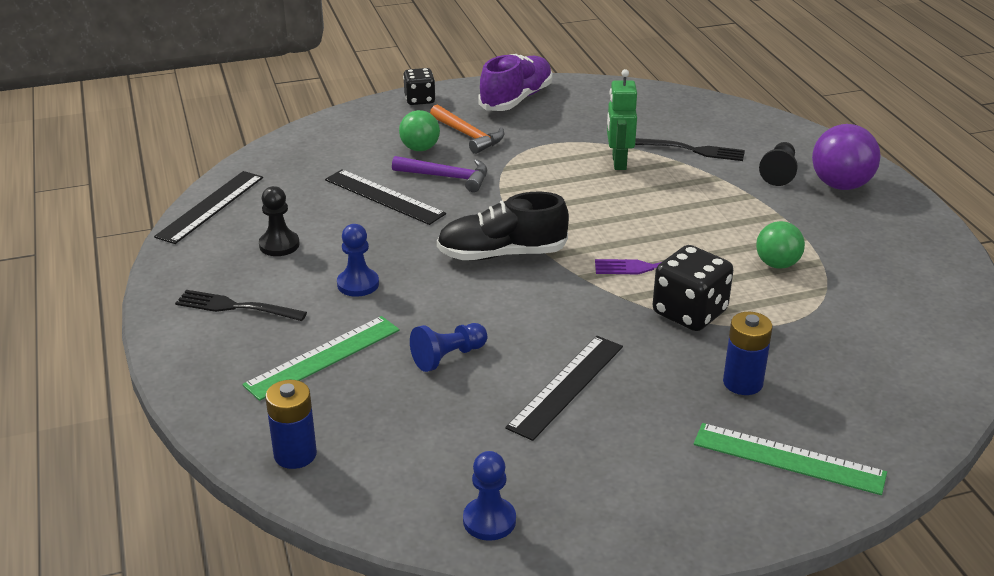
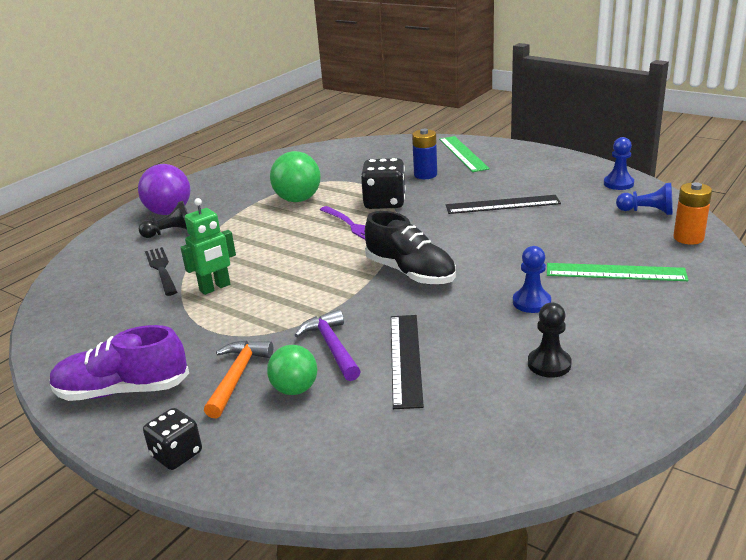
camera: 125 degrees left, 5 degrees down
black ruler [154,171,263,244] -> none
black fork [175,290,307,321] -> none
blue battery [265,380,317,469] -> orange battery [673,182,712,245]
blue pawn [410,323,487,372] -> blue pawn moved to [616,183,673,215]
green ball [756,221,805,269] -> green ball [270,151,321,202], size x1.53

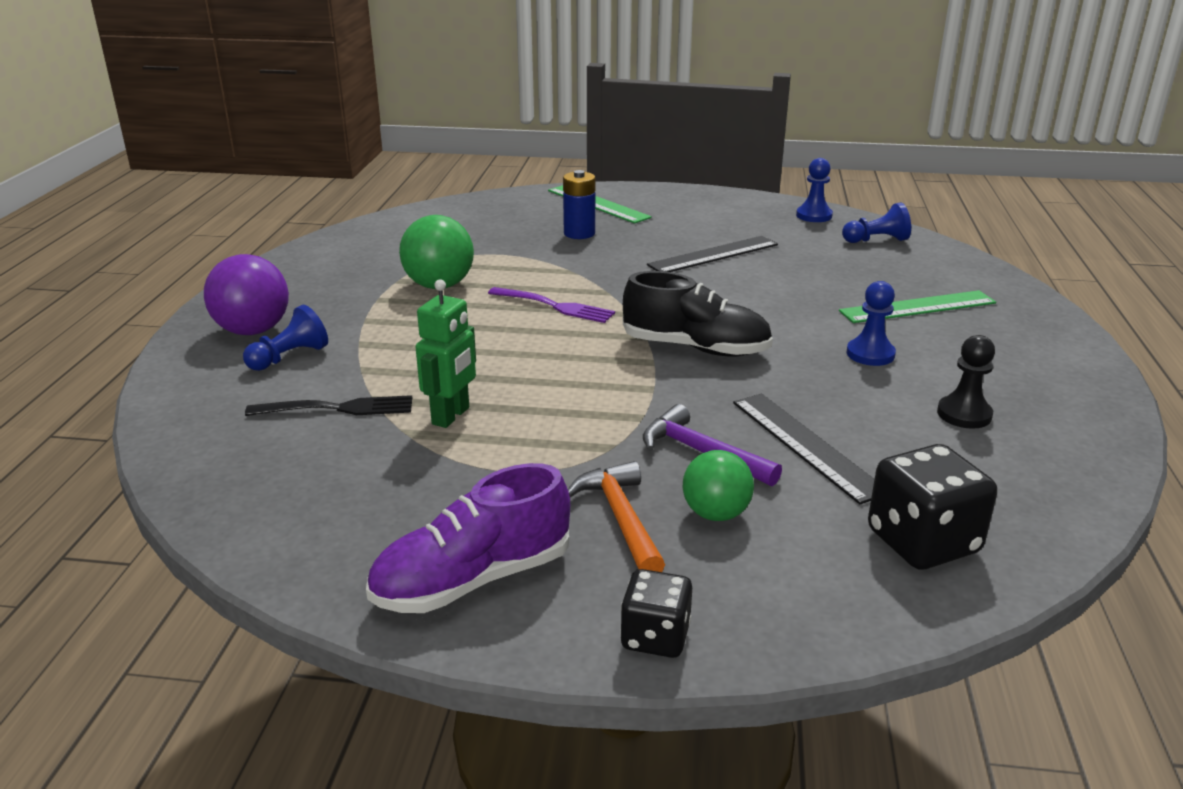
camera: 30 degrees left, 0 degrees up
black pawn [139,201,188,238] -> blue pawn [243,305,328,371]
black fork [145,247,177,296] -> black fork turned 135 degrees clockwise [245,395,412,416]
black dice [361,158,406,209] -> black dice moved to [868,444,997,570]
orange battery [673,182,712,245] -> none

